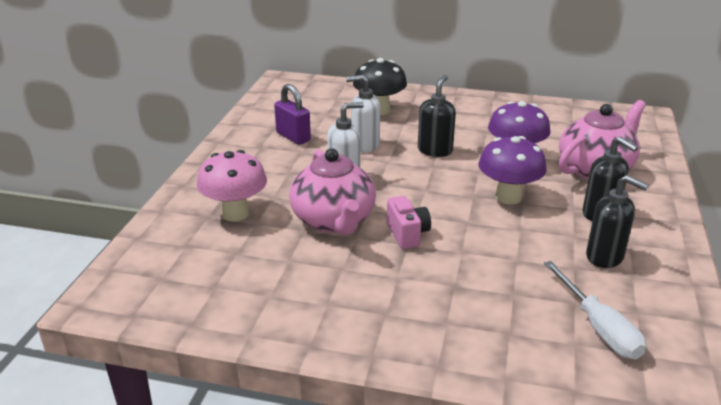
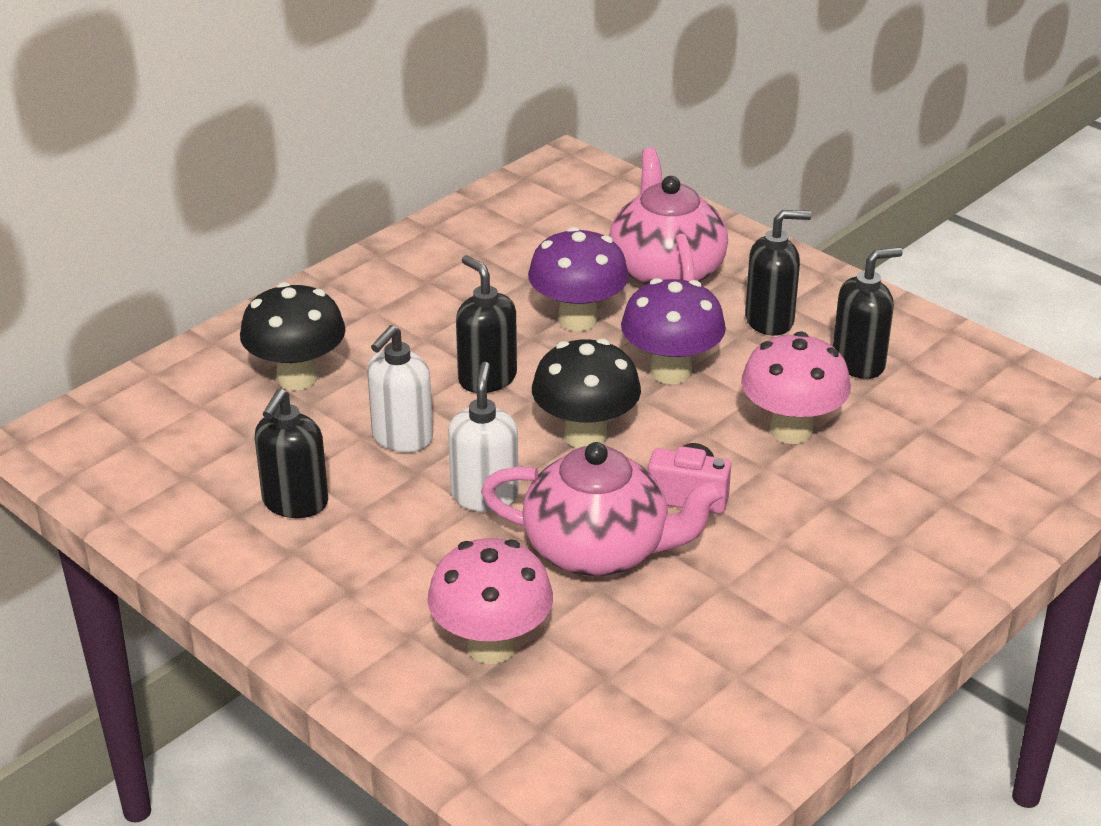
camera: 60 degrees left, 5 degrees up
purple padlock [274,84,311,145] -> black soap dispenser [255,388,328,518]
white screwdriver [544,261,646,360] -> none
none -> black mushroom [532,338,641,448]
none -> pink mushroom [741,331,851,444]

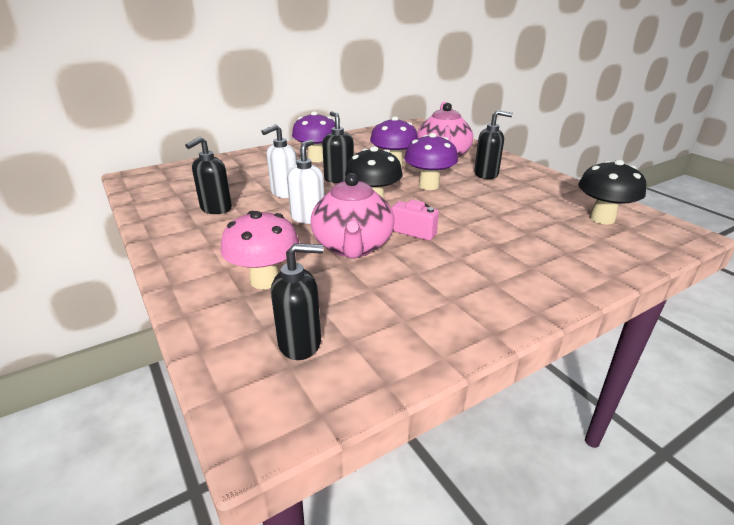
camera: 15 degrees right, 5 degrees down
black mushroom [240,282,346,390] -> black mushroom moved to [578,159,646,225]
pink teapot [481,442,725,577] -> pink teapot turned 60 degrees clockwise [311,173,394,259]
pink mushroom [741,331,851,444] -> none
black soap dispenser [833,247,903,379] -> black soap dispenser moved to [271,243,323,360]
none -> purple mushroom [292,111,335,162]

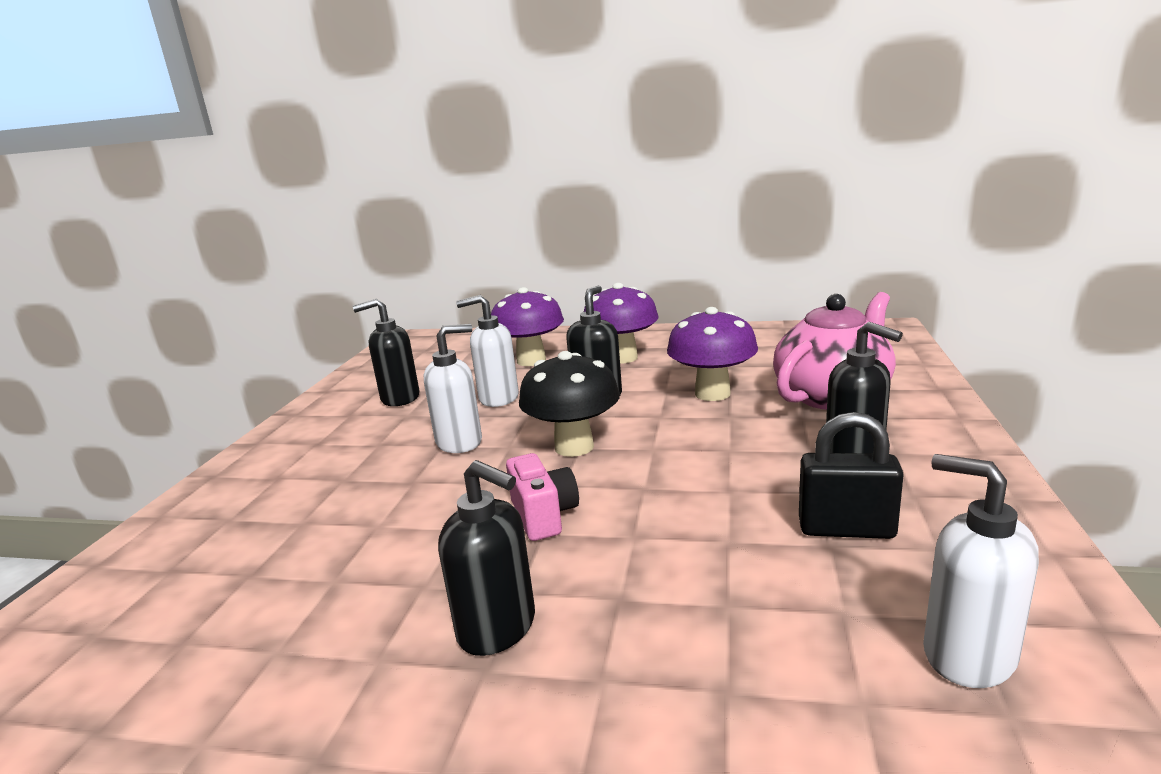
camera: 45 degrees right, 10 degrees down
pink mushroom [220,211,299,289] -> none
black soap dispenser [271,243,323,360] -> black soap dispenser moved to [438,460,535,656]
pink teapot [311,173,394,259] -> none
purple mushroom [404,133,458,190] -> purple mushroom moved to [491,287,564,366]
black mushroom [578,159,646,225] -> white soap dispenser [923,454,1039,688]
none -> black padlock [799,412,904,539]

